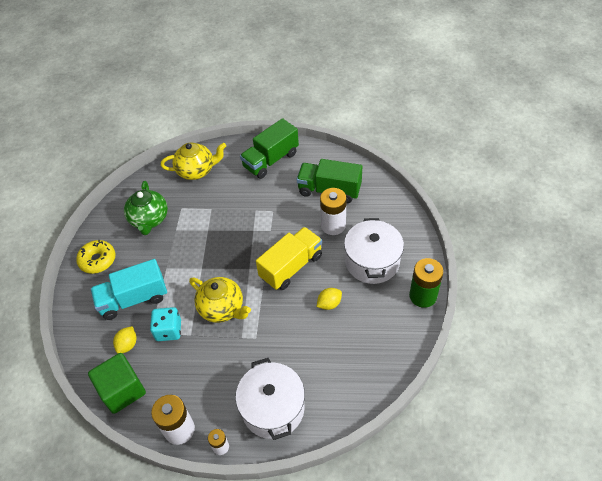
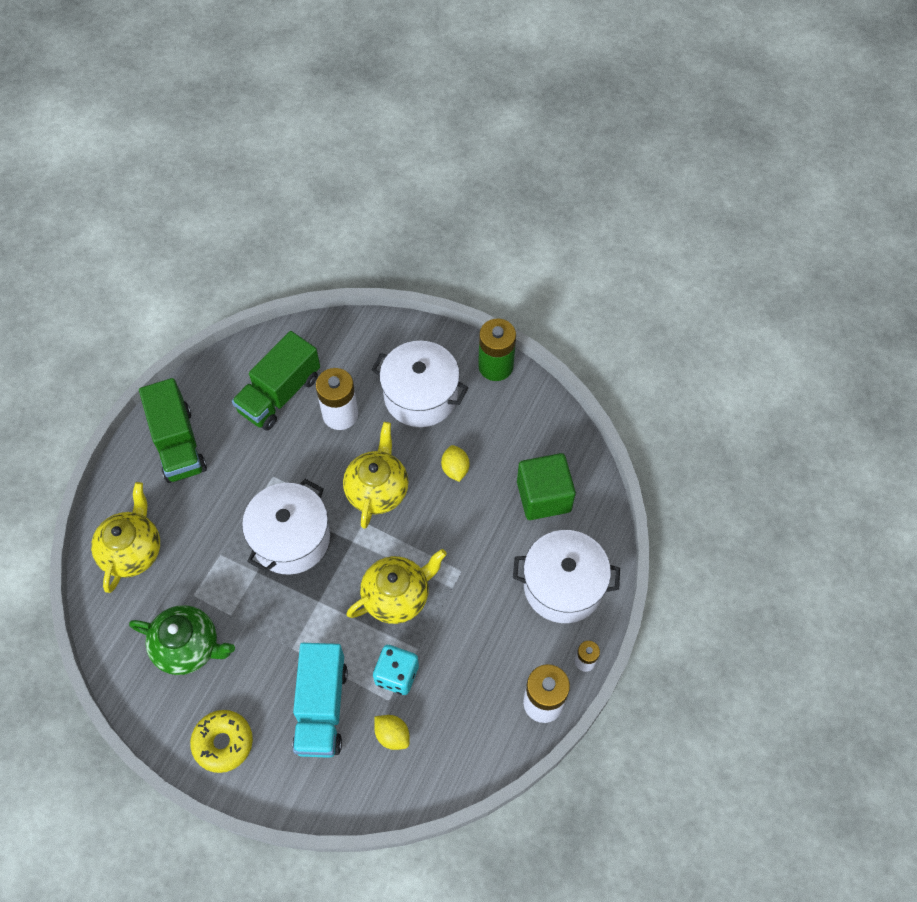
camera: 70 degrees left, 10 degrees up
green cube [88,353,146,414] -> green cube moved to [517,453,576,520]
yellow truck [256,227,322,290] -> yellow teapot [343,422,409,529]
none -> white pot [242,479,330,575]

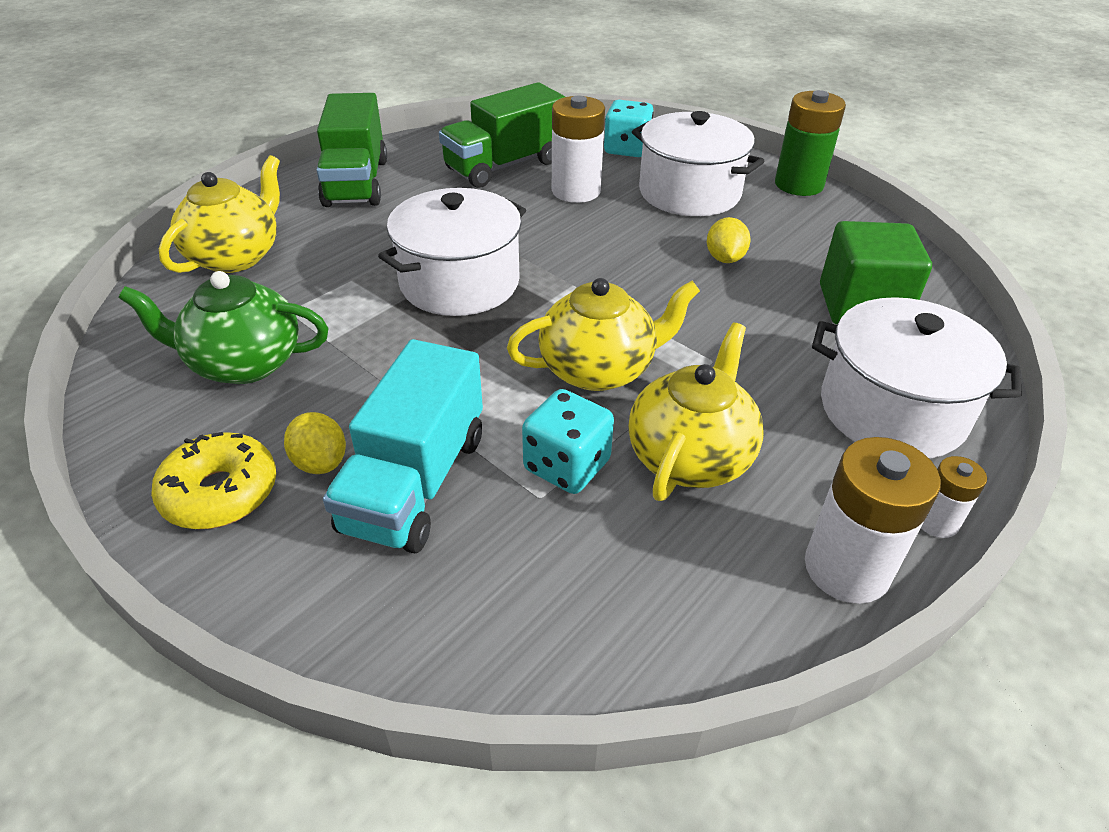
camera: 15 degrees right, 20 degrees down
green teapot [129,605,235,675] -> green teapot turned 150 degrees clockwise [118,271,328,384]
yellow teapot [343,422,409,529] -> yellow teapot moved to [628,323,764,501]
yellow lemon [374,715,410,750] -> yellow lemon moved to [284,412,346,474]
none -> turquoise dice [604,100,654,157]

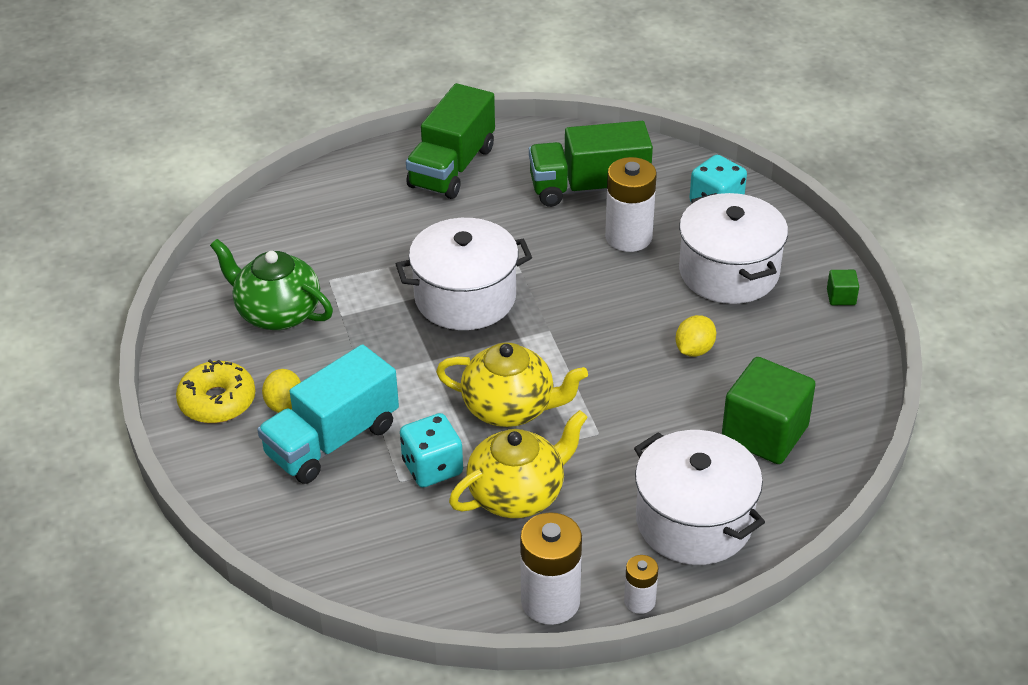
camera: 30 degrees right, 0 degrees up
yellow teapot [159,155,280,273] -> none
green battery [775,90,846,196] -> green cube [827,270,859,305]

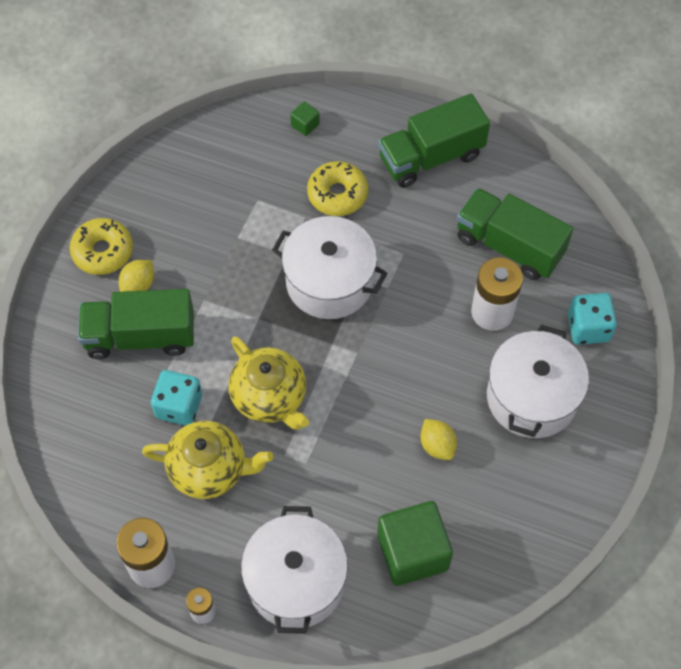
camera: 40 degrees right, 20 degrees up
green teapot [210,239,333,330] -> none
turquoise truck [257,344,399,484] -> green truck [78,289,194,359]
yellow lemon [675,315,716,357] -> yellow lemon turned 75 degrees clockwise [421,419,457,460]
green cube [827,270,859,305] -> green cube moved to [290,102,320,136]
none -> yellow donut [307,161,368,216]

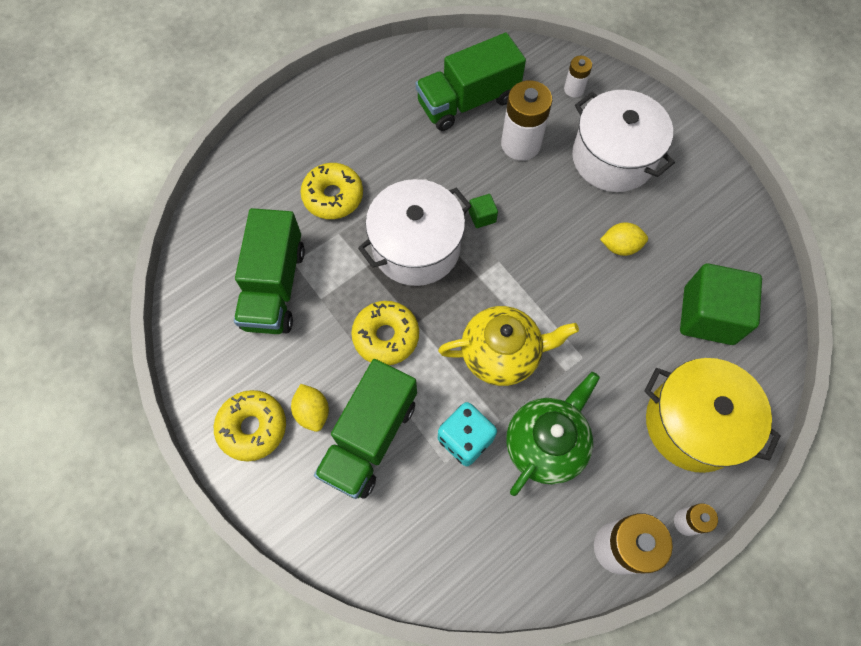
camera: 60 degrees left, 5 degrees up
yellow teapot [142,421,273,499] -> green teapot [506,372,600,496]
white pot [241,506,348,634] -> yellow pot [644,358,781,473]
green cube [290,102,320,136] -> green cube moved to [469,194,498,228]
green truck [378,94,490,188] -> green truck moved to [234,208,305,334]
turquoise dice [568,293,617,345] -> white battery [564,56,592,98]
none -> yellow donut [351,301,419,365]

